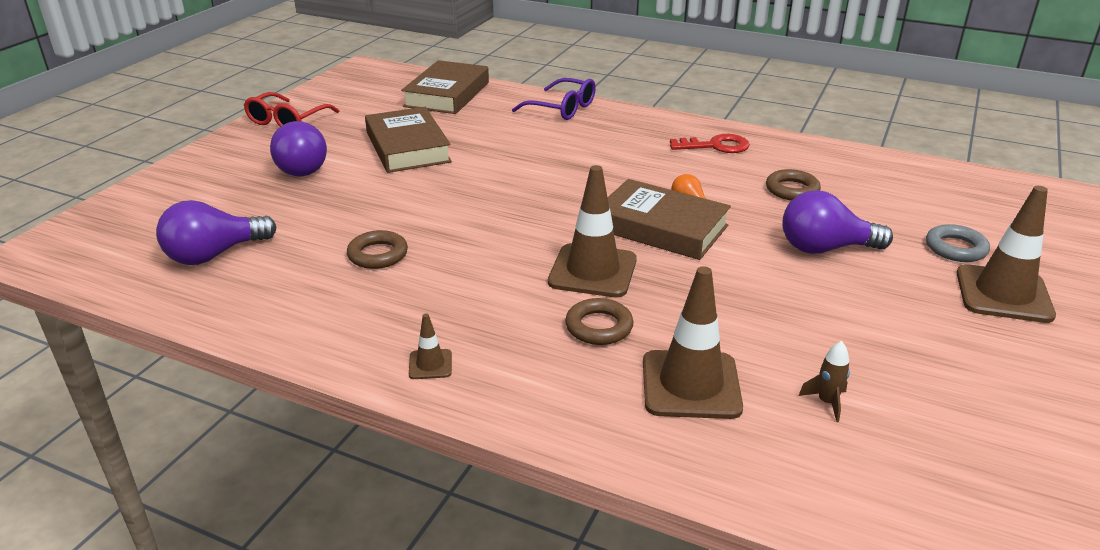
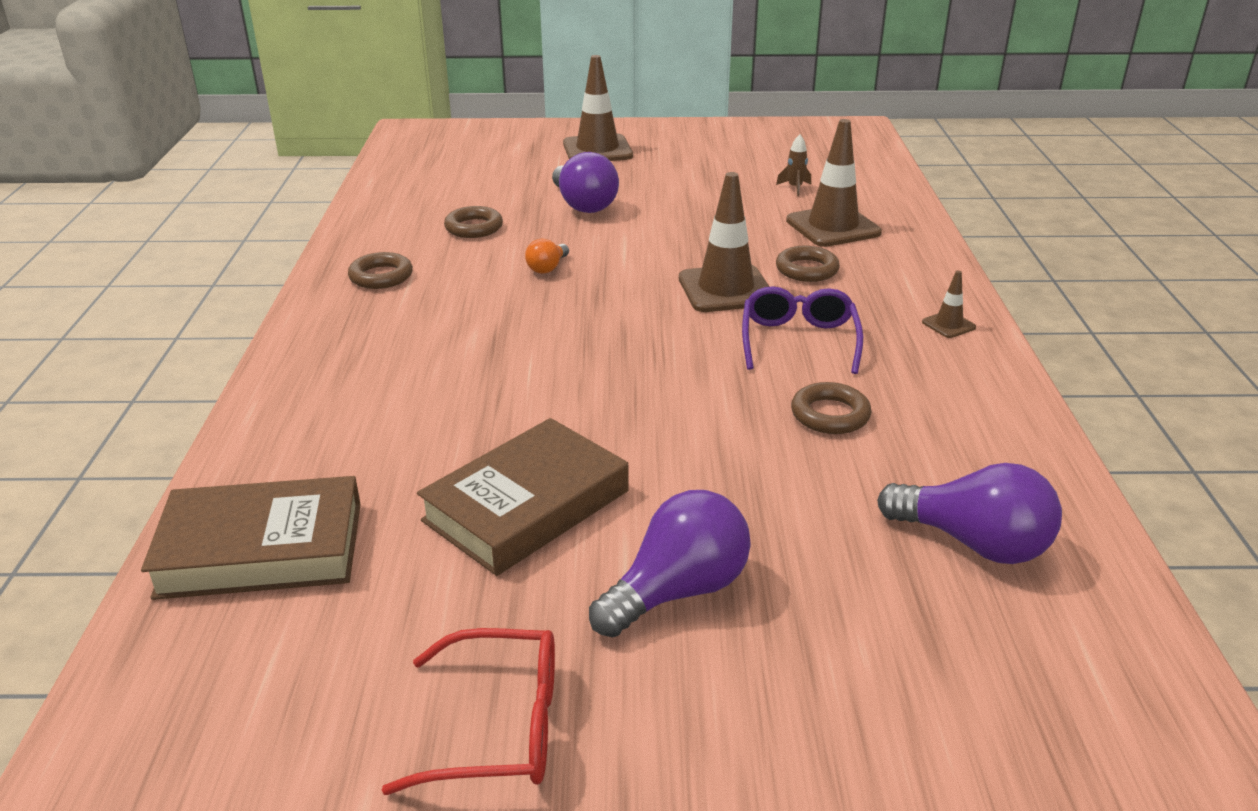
camera: 115 degrees left, 0 degrees up
purple glasses [512,78,596,120] -> purple glasses moved to [742,286,863,374]
brown book [608,179,731,260] -> none
red key [670,134,750,153] -> brown ring [348,252,413,289]
grey ring [926,224,990,262] -> none

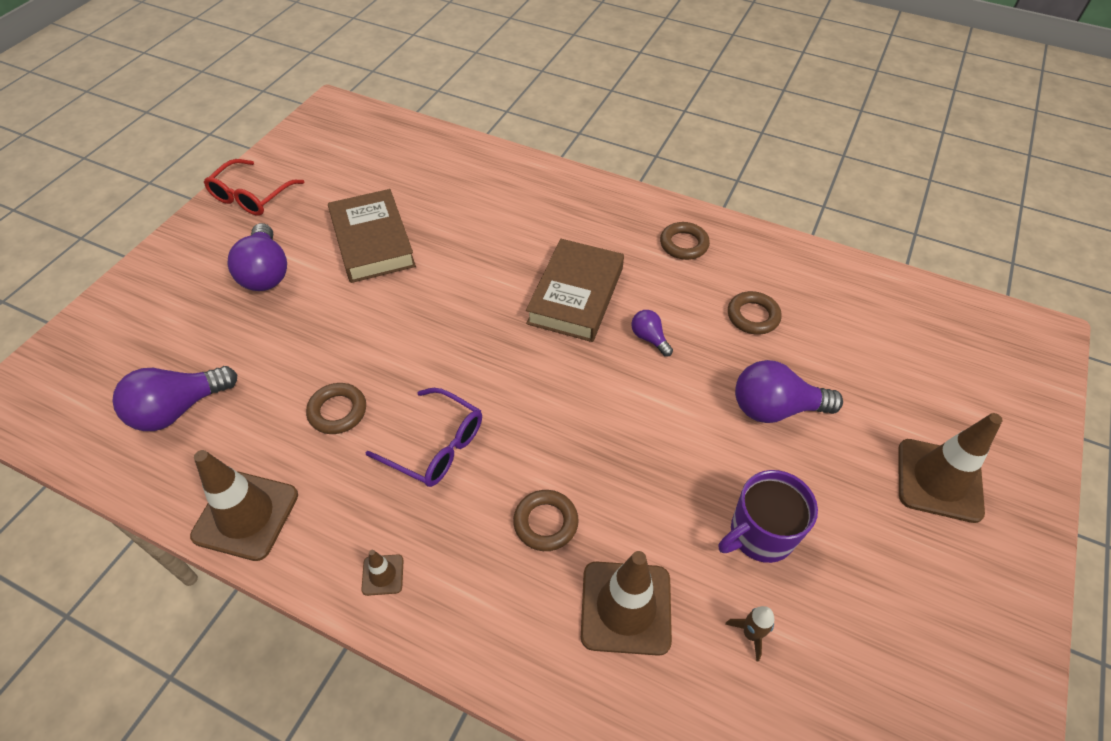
camera: 115 degrees right, 20 degrees up
brown book [141,476,361,600] -> brown book moved to [526,239,624,342]
orange light bulb [525,239,569,274] -> purple light bulb [632,310,673,357]
brown traffic cone [679,172,769,312] -> brown traffic cone moved to [190,450,298,561]
none -> purple mug [719,470,818,563]

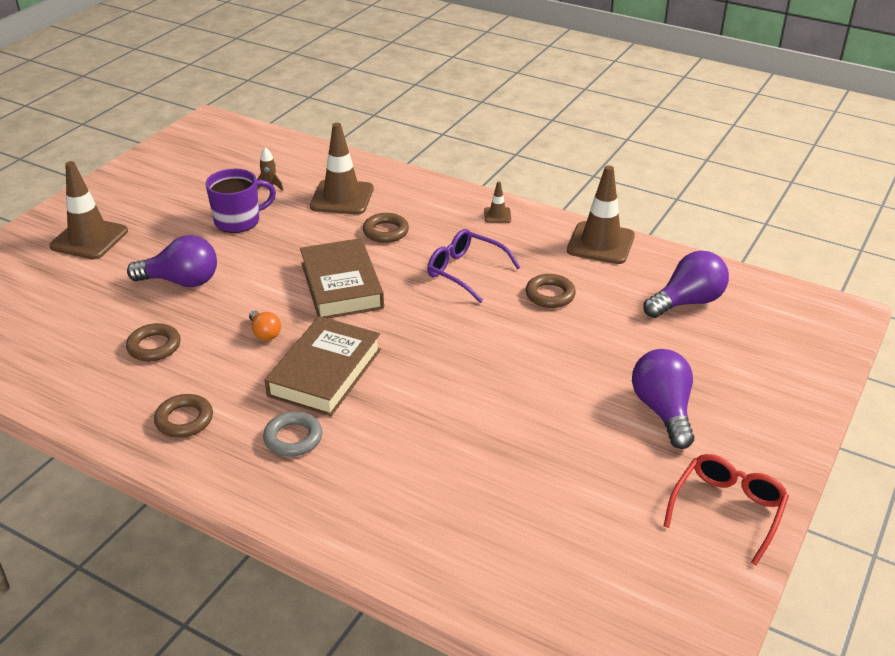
camera: 175 degrees left, 15 degrees down
brown book [328,189,416,283] -> brown book moved to [300,238,384,319]
purple light bulb [632,310,673,357] -> orange light bulb [249,311,281,341]
none -> grey ring [263,411,323,457]

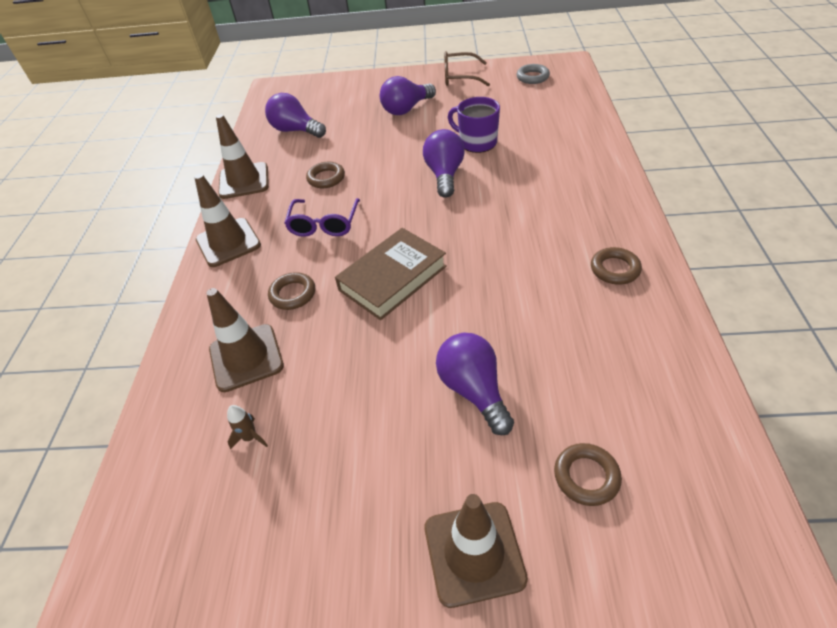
camera: 115 degrees left, 10 degrees up
brown ring [126,323,181,361] -> brown ring moved to [554,443,622,506]
purple mug [205,169,276,233] -> purple mug moved to [448,97,500,153]
orange light bulb [249,311,281,341] -> none
grey ring [263,411,323,457] -> grey ring moved to [516,64,550,84]
brown book [265,316,381,416] -> none
brown traffic cone [484,181,511,223] -> brown traffic cone [194,174,261,267], size x2.17
red glasses [664,454,789,565] -> brown glasses [444,51,490,86]
none -> purple light bulb [423,129,465,198]

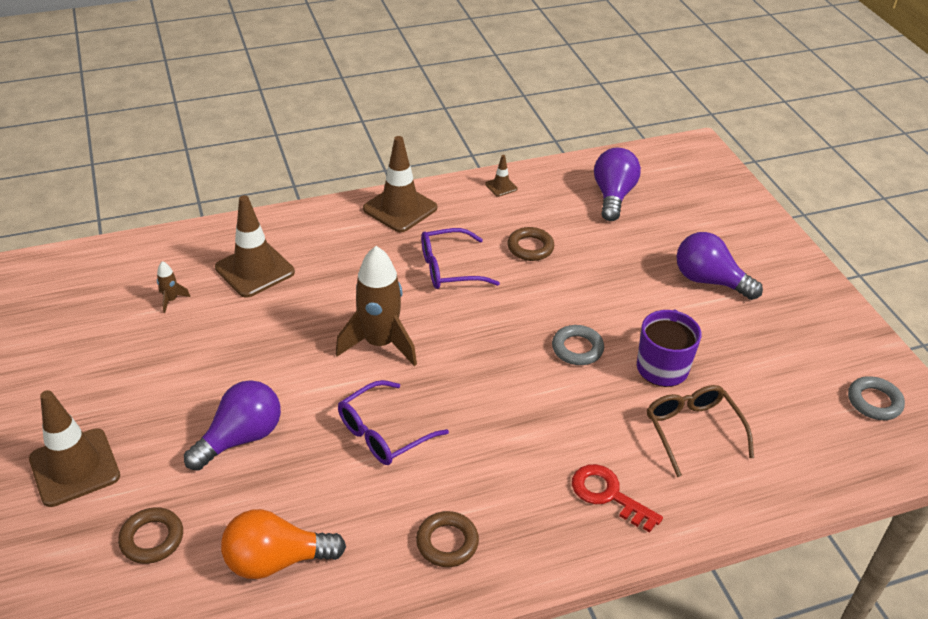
camera: 65 degrees right, 5 degrees down
brown traffic cone [216,114,269,199] -> brown traffic cone [485,155,518,197], size x0.46
brown ring [268,272,315,310] -> none
brown book [335,228,447,320] -> brown rocket [336,246,417,366]
purple light bulb [423,129,465,198] -> grey ring [552,325,604,365]
brown glasses [444,51,490,86] -> brown glasses moved to [647,385,754,477]
none -> orange light bulb [221,509,346,579]
none -> purple glasses [338,380,449,465]
none -> red key [572,464,663,532]

